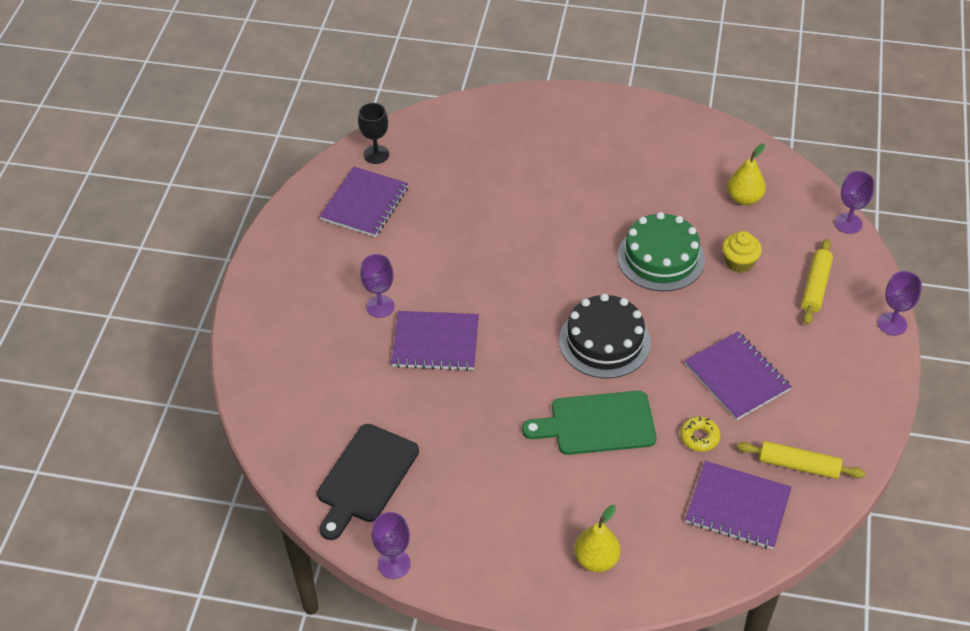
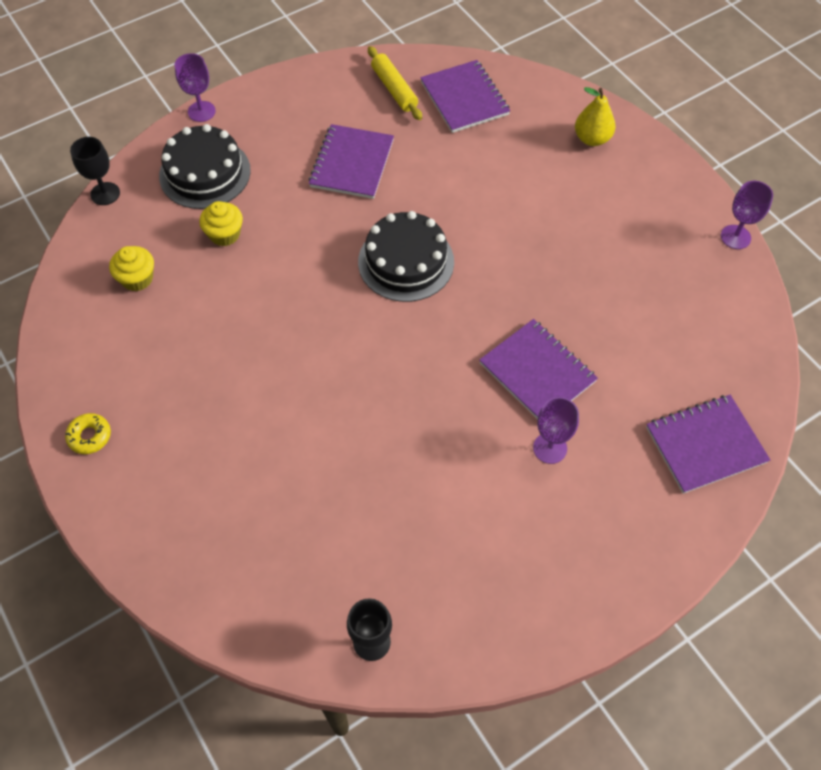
camera: 135 degrees left, 10 degrees up
black cutting board [317,424,419,540] -> none
purple notebook [319,167,408,237] -> purple notebook moved to [646,395,770,494]
green cutting board [522,391,656,455] -> none
green cake [617,212,705,291] -> none
yellow donut [680,417,721,452] -> yellow donut moved to [65,413,111,454]
yellow pear [727,143,766,205] -> yellow cupcake [109,246,154,291]
yellow rolling pin [801,239,833,325] -> black cake [159,124,251,209]
purple goblet [835,171,875,234] -> black goblet [70,137,120,205]

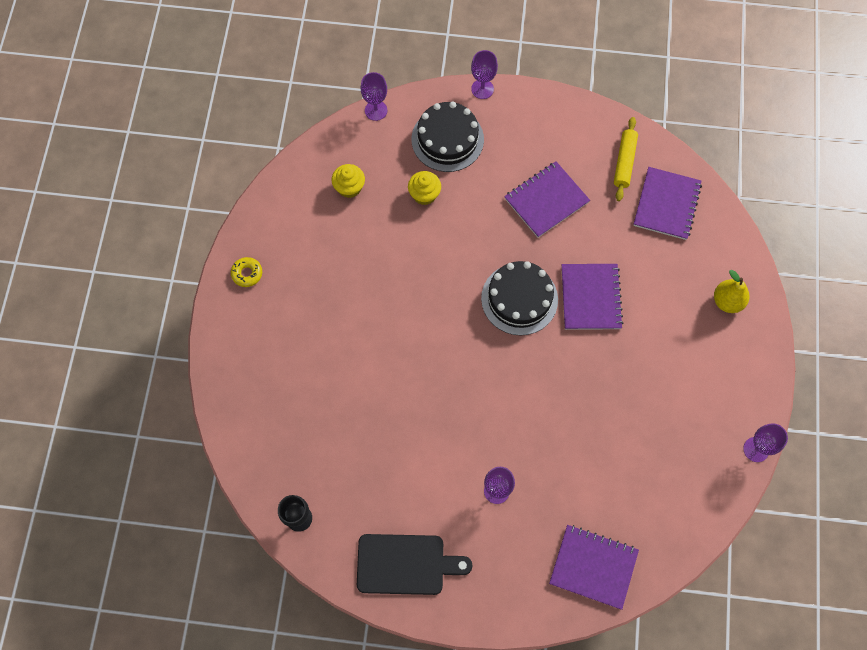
camera: 40 degrees right, 10 degrees up
black goblet [70,137,120,205] -> purple goblet [361,72,387,121]
purple notebook [479,319,598,419] -> purple notebook moved to [562,264,623,330]
none -> black cutting board [357,534,472,595]

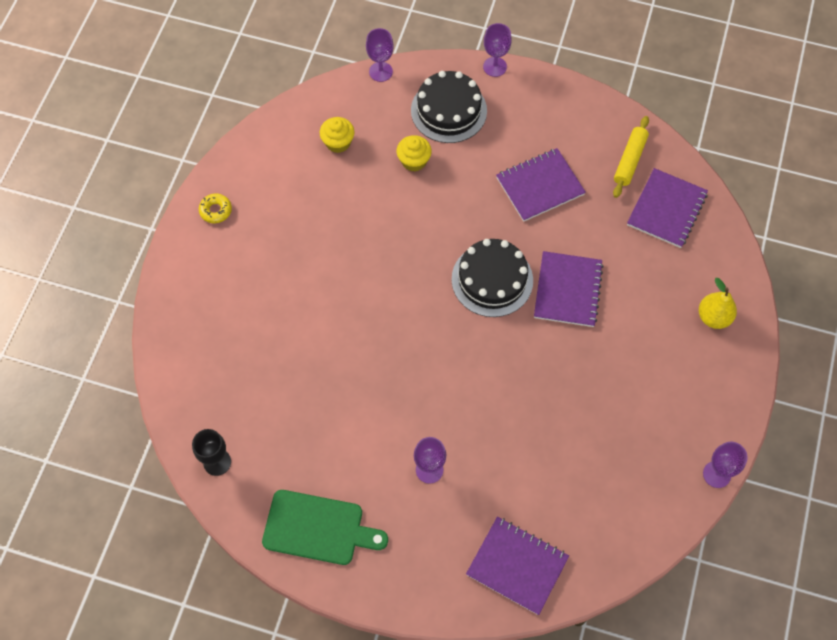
camera: 10 degrees right, 5 degrees down
black cutting board [357,534,472,595] -> green cutting board [262,490,388,565]

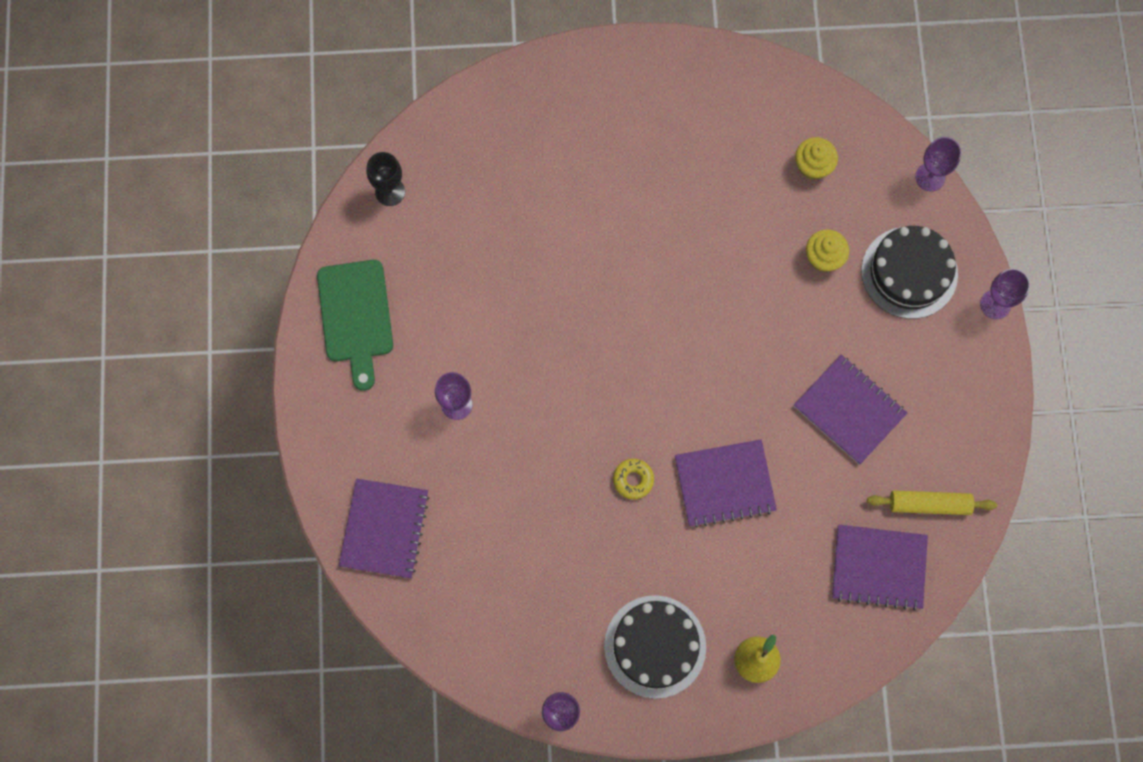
camera: 70 degrees right, 10 degrees up
yellow donut [199,193,232,223] -> yellow donut moved to [613,459,654,499]
black cake [452,239,533,317] -> black cake moved to [604,595,706,699]

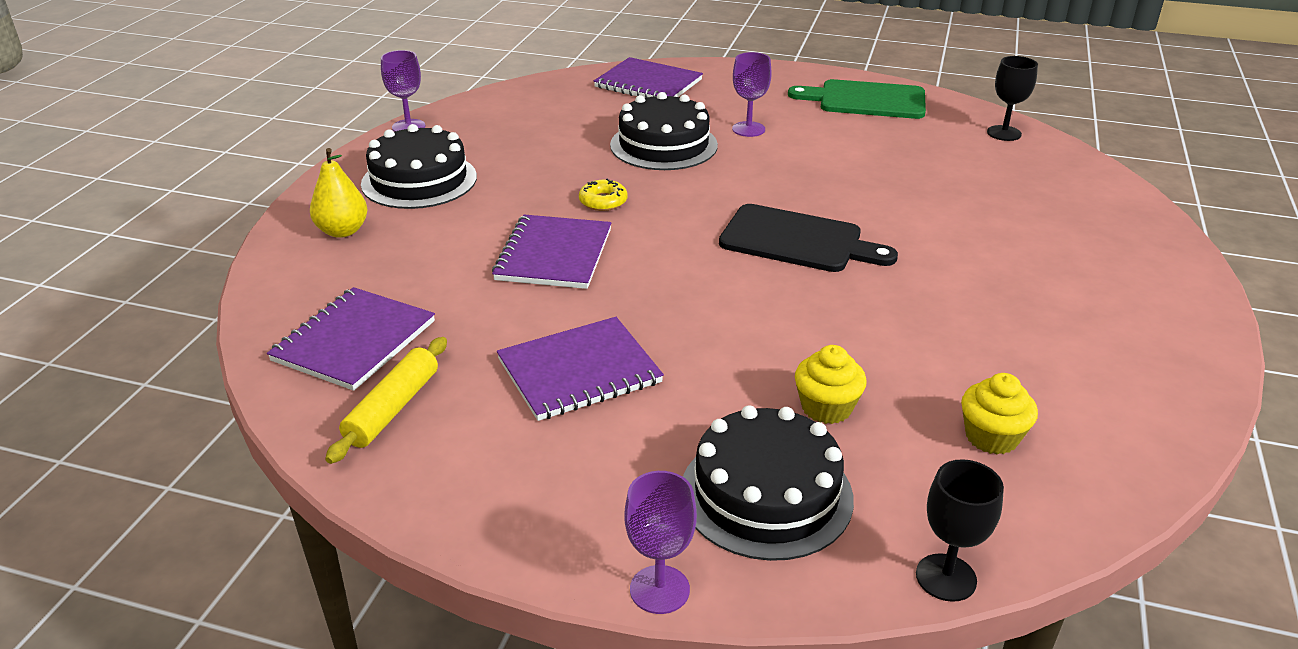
camera: 110 degrees right, 40 degrees down
purple goblet [915,137,961,191] -> black goblet [916,459,1004,602]
none -> black cake [610,92,718,170]
none -> black cutting board [719,204,898,272]

